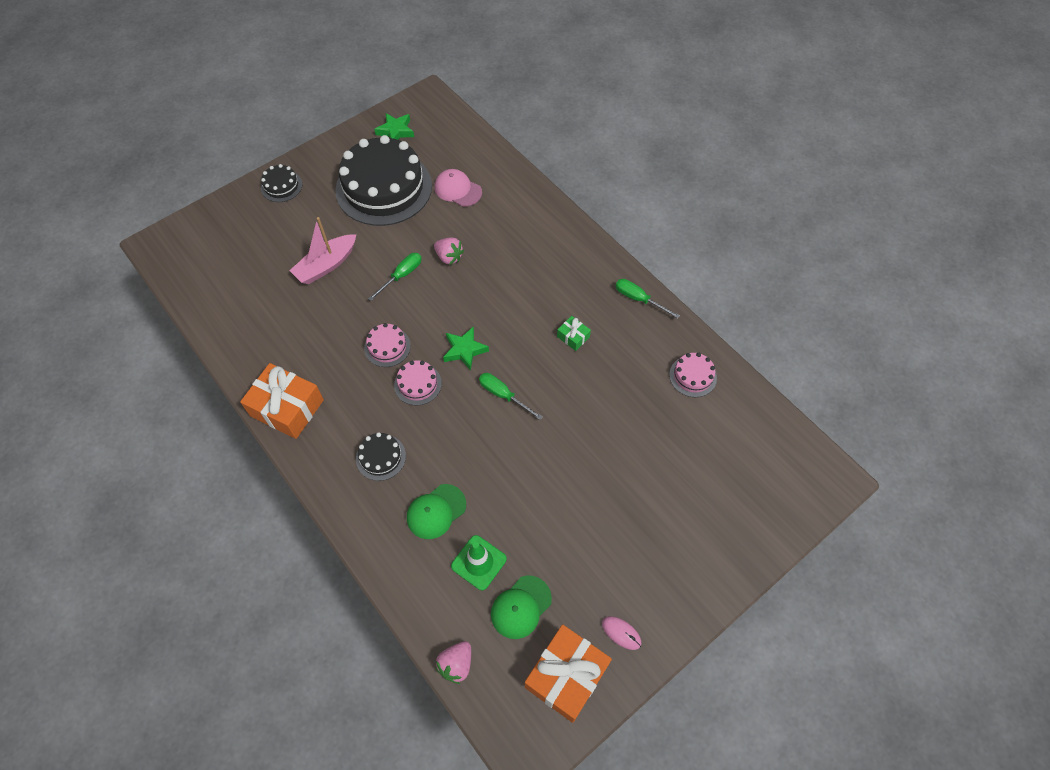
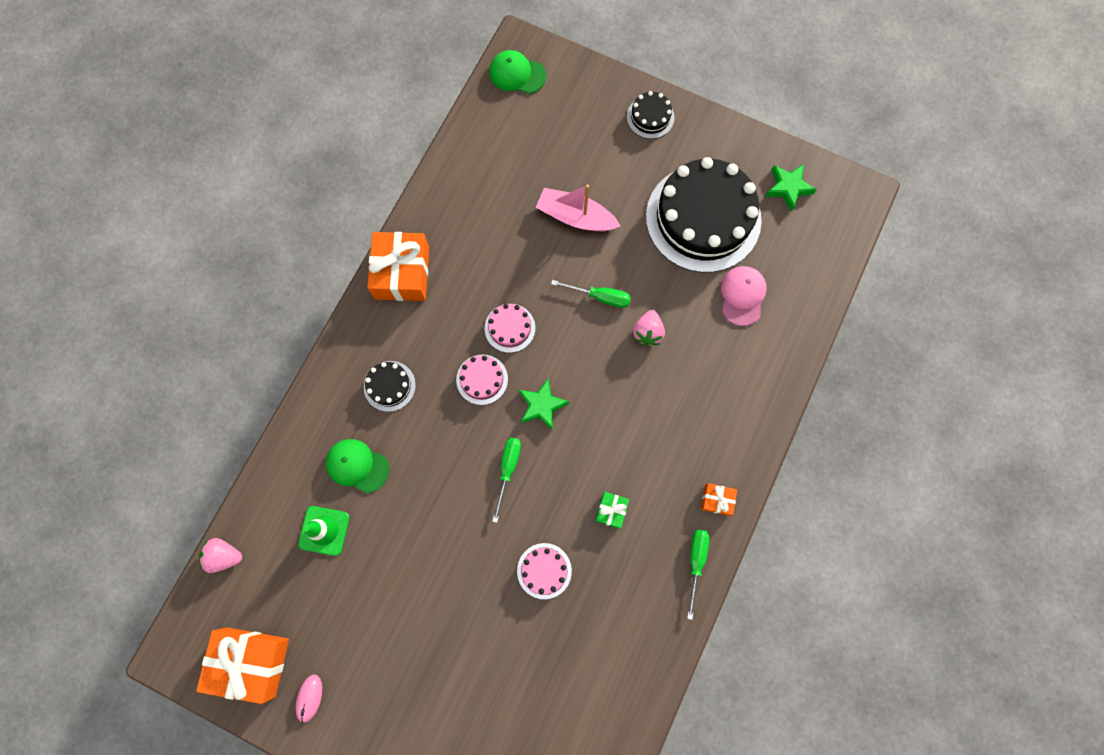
camera: 65 degrees right, 15 degrees up
green cap [491,575,552,639] -> green cap moved to [489,50,547,94]
pink cake [669,353,717,397] -> pink cake moved to [517,543,572,599]
none -> orange gift [701,483,737,516]

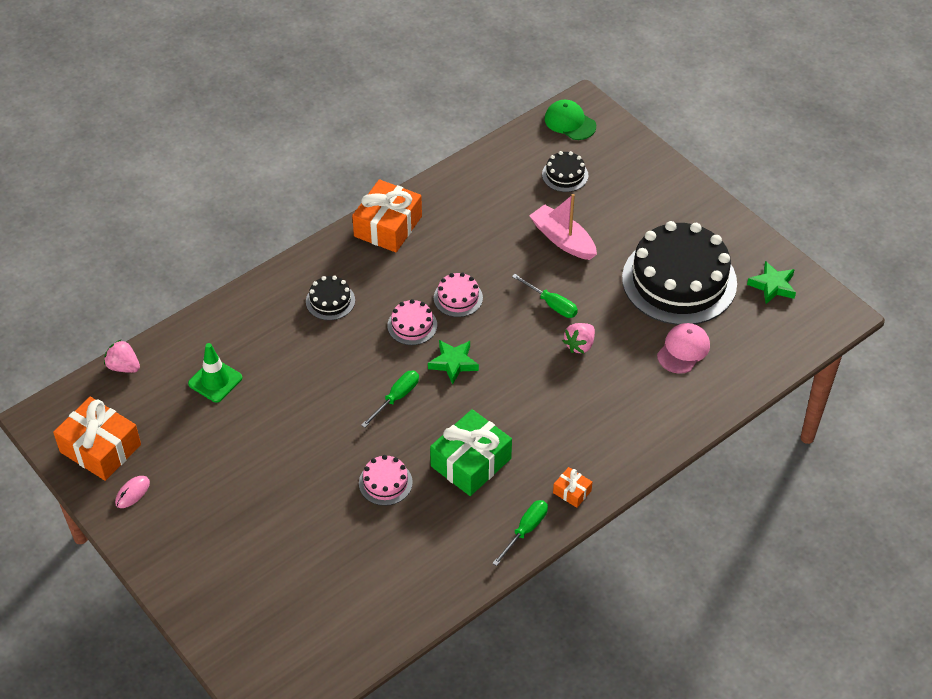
camera: 25 degrees right, 25 degrees down
green cap [326,439,389,493] -> none
green gift [595,492,629,529] -> green gift [430,409,512,496], size x2.13
black cake [627,91,674,139] -> black cake moved to [542,151,588,192]

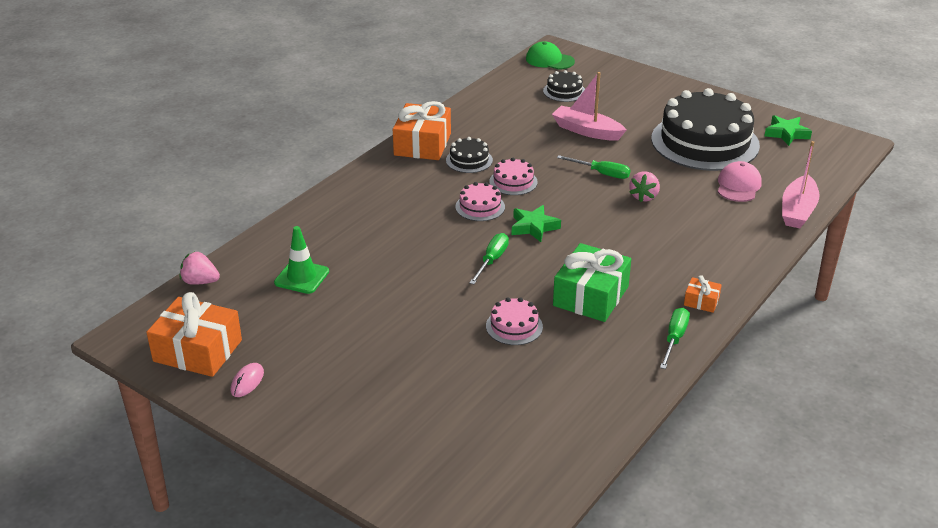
camera: 15 degrees left, 15 degrees down
black cake [306,276,355,320] -> black cake moved to [446,137,493,173]
none -> pink boat [782,141,819,228]

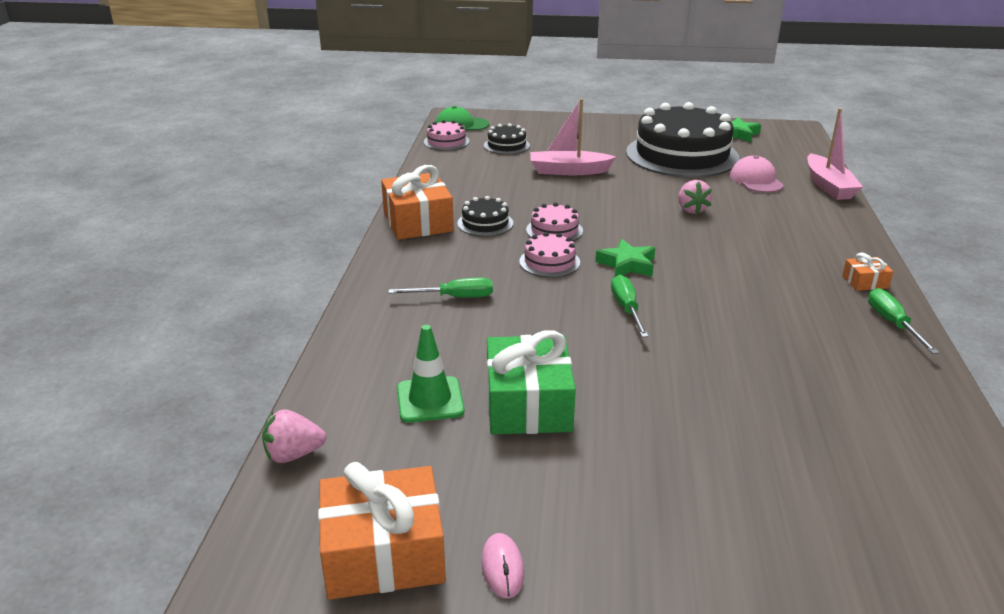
camera: 30 degrees left, 5 degrees down
pink cake [486,297,543,345] -> pink cake moved to [424,120,470,151]
green gift [553,243,631,322] -> green gift moved to [487,330,576,434]
green screwdriver [557,155,631,179] -> green screwdriver moved to [388,278,493,298]

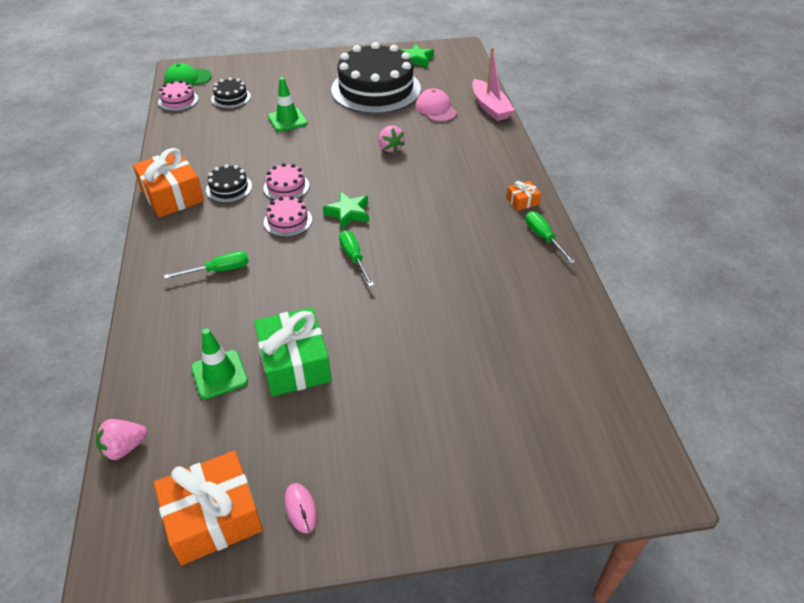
camera: 15 degrees left, 15 degrees up
pink boat [530,99,616,175] -> green traffic cone [268,77,307,132]

